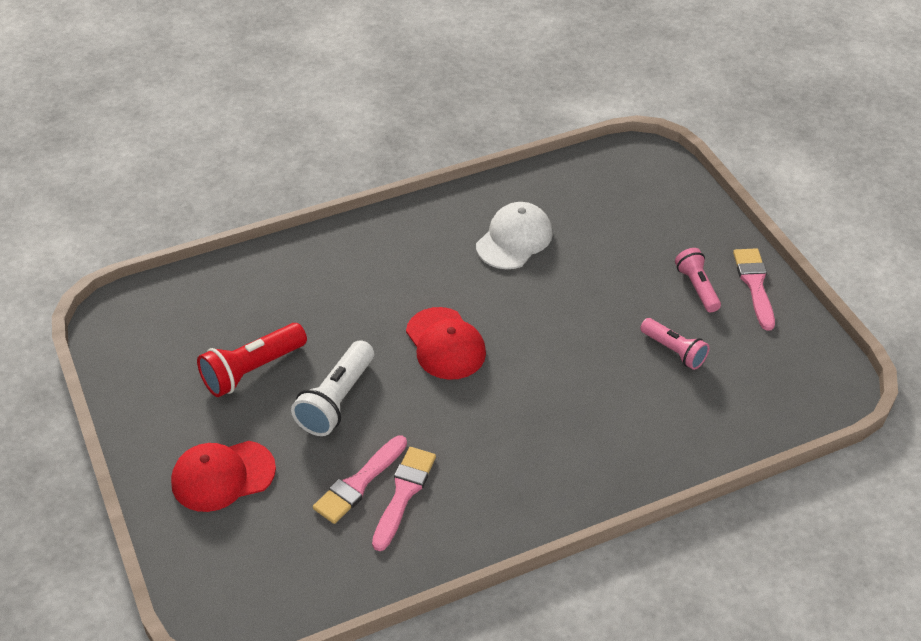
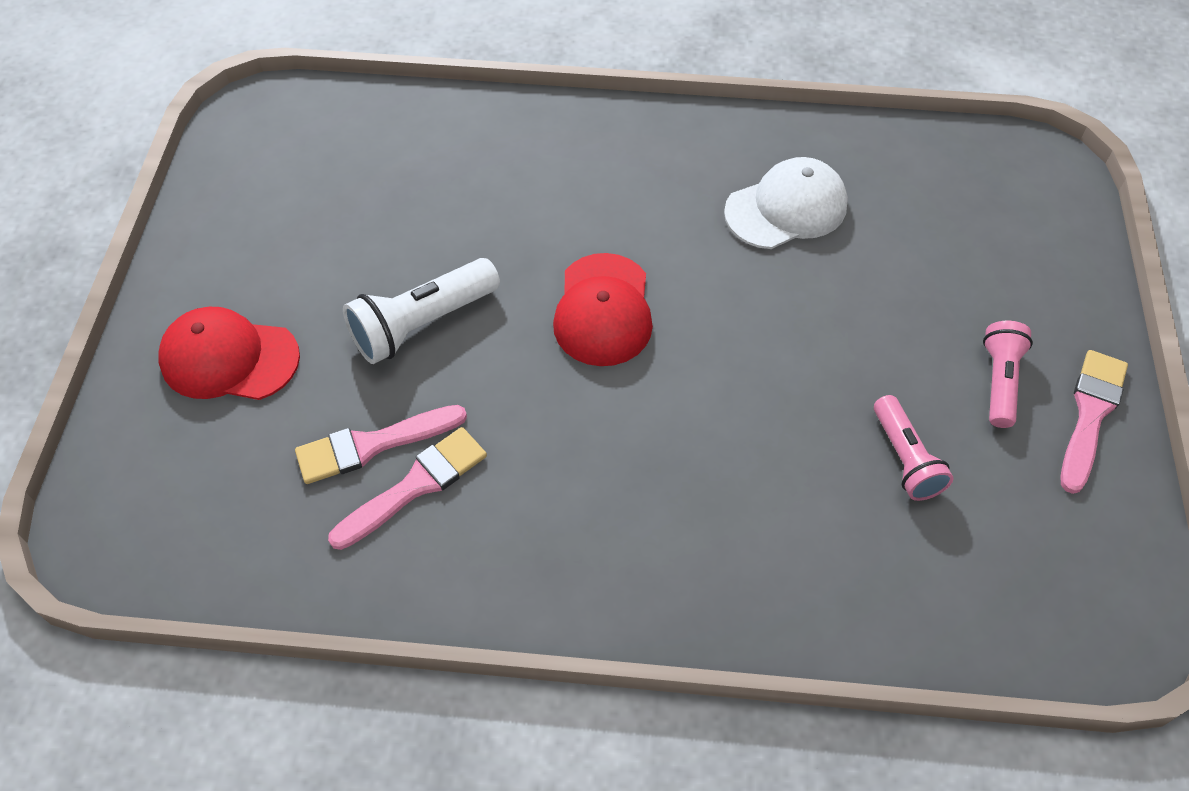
camera: 30 degrees right, 10 degrees up
red flashlight [197,323,307,397] -> none

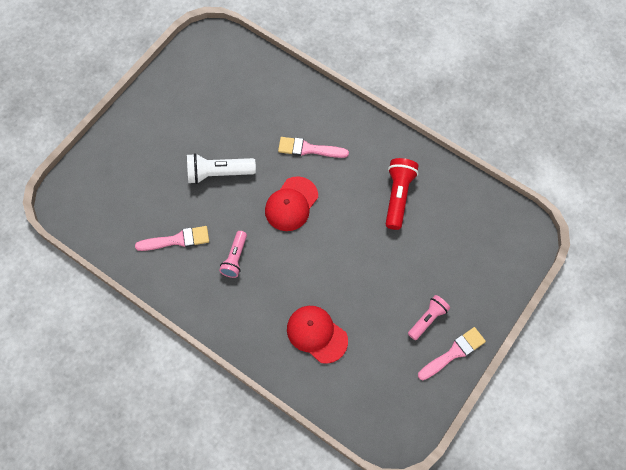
camera: 30 degrees right, 10 degrees up
red cap [158,307,300,400] -> red cap moved to [287,306,348,364]
pink brush [295,405,467,484] -> pink brush moved to [278,137,349,158]
white cap [724,157,848,249] -> red flashlight [386,158,418,230]
pink flashlight [874,395,954,501] -> pink flashlight moved to [219,231,247,278]

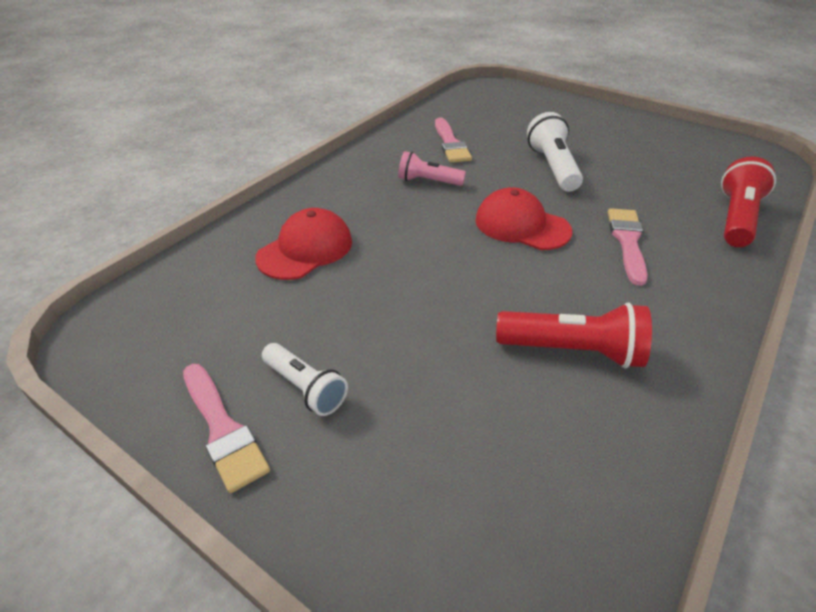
camera: 90 degrees right, 25 degrees down
pink flashlight [408,295,450,340] -> white flashlight [262,343,348,416]
none -> red flashlight [721,157,776,247]

